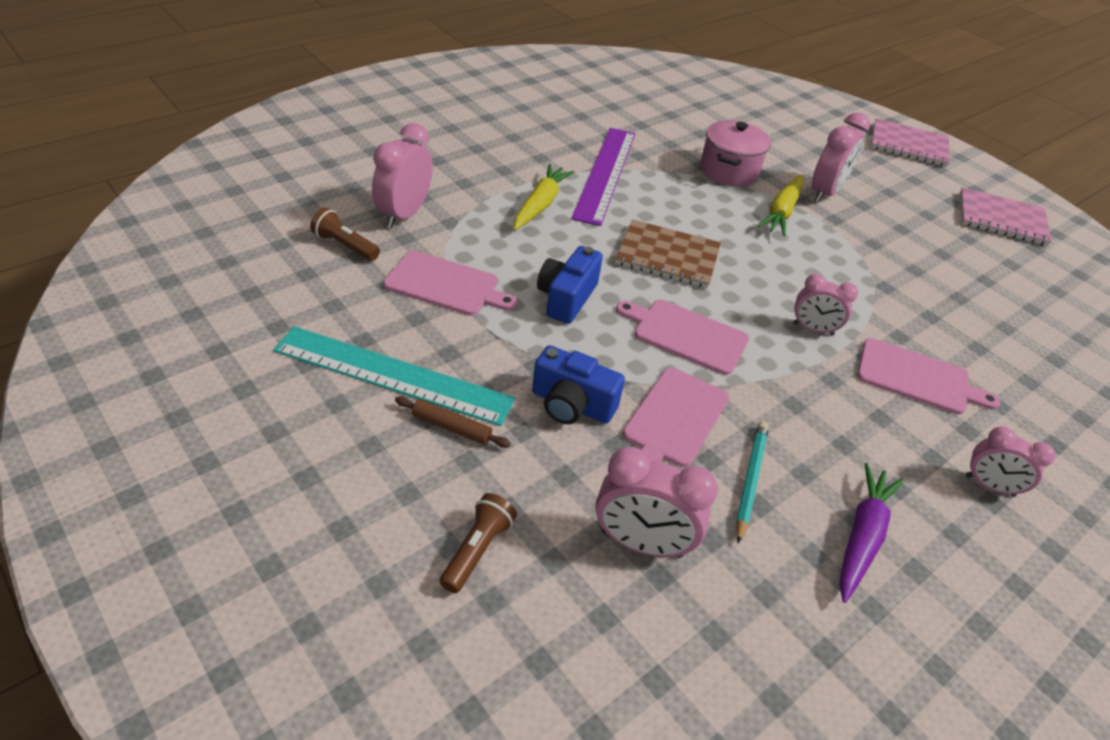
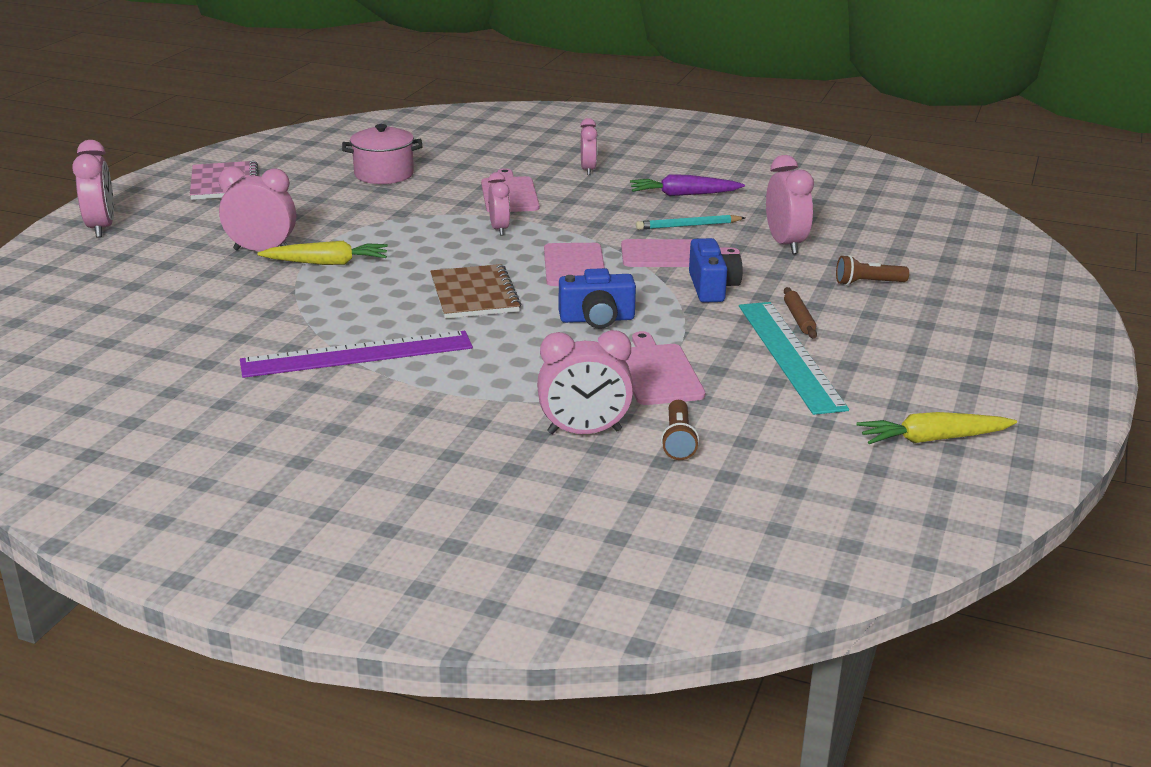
camera: 115 degrees left, 15 degrees down
yellow carrot [514,164,575,230] -> yellow carrot moved to [857,412,1017,444]
pink pot [700,120,771,187] -> pink pot moved to [342,124,423,184]
pink notebook [871,118,949,167] -> pink clock [72,140,114,238]

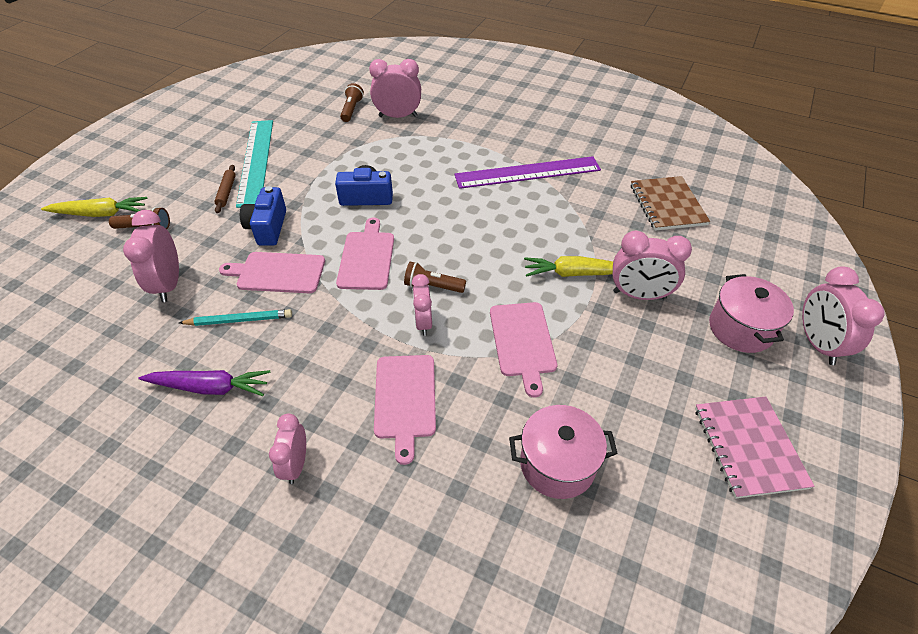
camera: 175 degrees left, 20 degrees up
brown notebook [430,264,521,319] -> brown notebook moved to [631,176,710,231]
pink cutting board [626,331,705,405] -> pink cutting board moved to [490,302,557,397]
yellow carrot [857,412,1017,444] -> yellow carrot moved to [41,197,148,217]
none -> brown flashlight [404,262,466,293]
none -> pink pot [709,274,794,353]

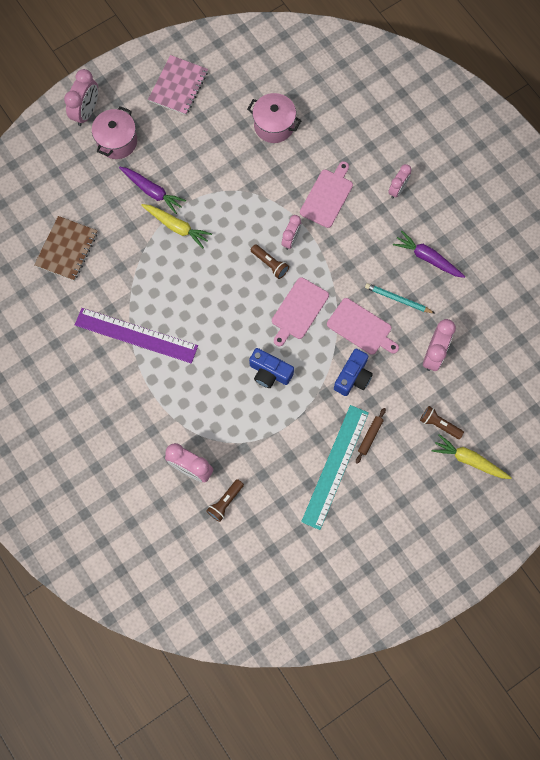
camera: 150 degrees left, 25 degrees up
pink cutting board [490,302,557,397] -> none
pink clock [613,230,692,300] -> purple carrot [119,167,186,214]

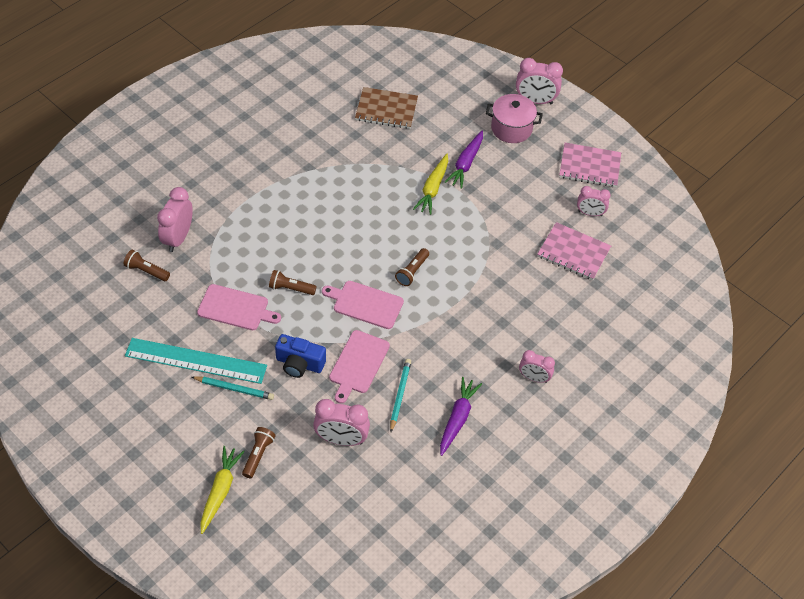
camera: 75 degrees right, 20 degrees down
purple ruler [75,308,198,364] -> none
pink pot [247,93,301,143] -> pink notebook [537,222,611,280]
blue camera [249,348,294,388] -> brown flashlight [269,270,317,295]
pink clock [282,215,301,250] -> pink clock moved to [577,186,611,216]
pink cutting board [300,161,353,228] -> pink cutting board moved to [197,284,281,330]
brown rolling pin [356,408,386,464] -> turquoise pencil [192,376,274,400]

